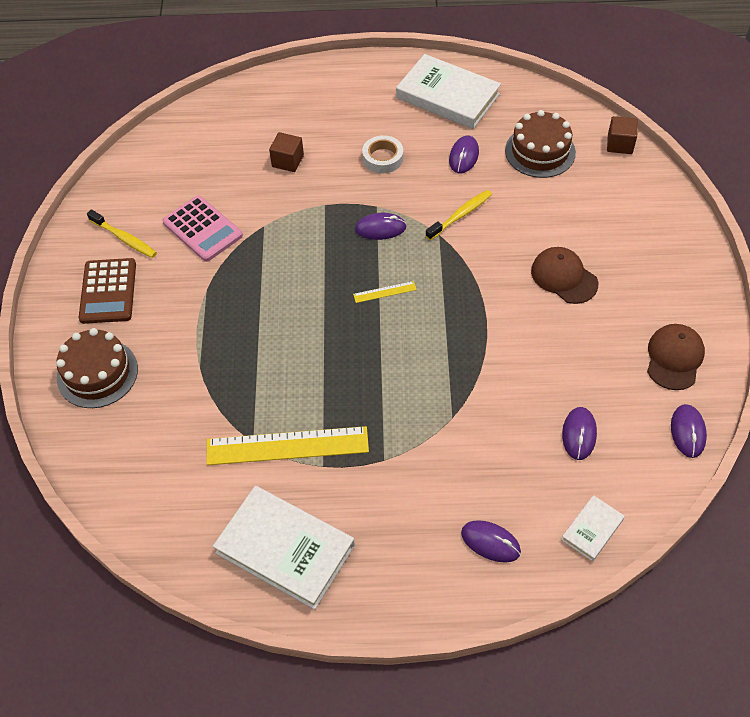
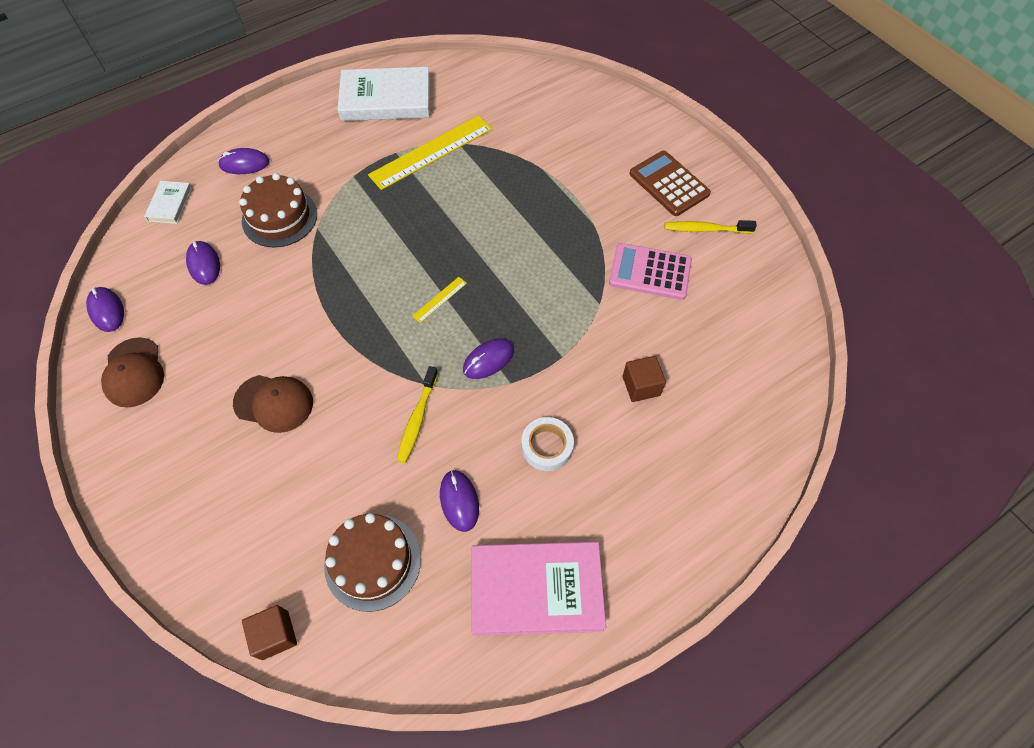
camera: 145 degrees right, 5 degrees up
brown cake [56,328,138,408] -> brown cake moved to [239,173,317,248]
white book [396,54,501,129] -> pink book [471,542,606,636]

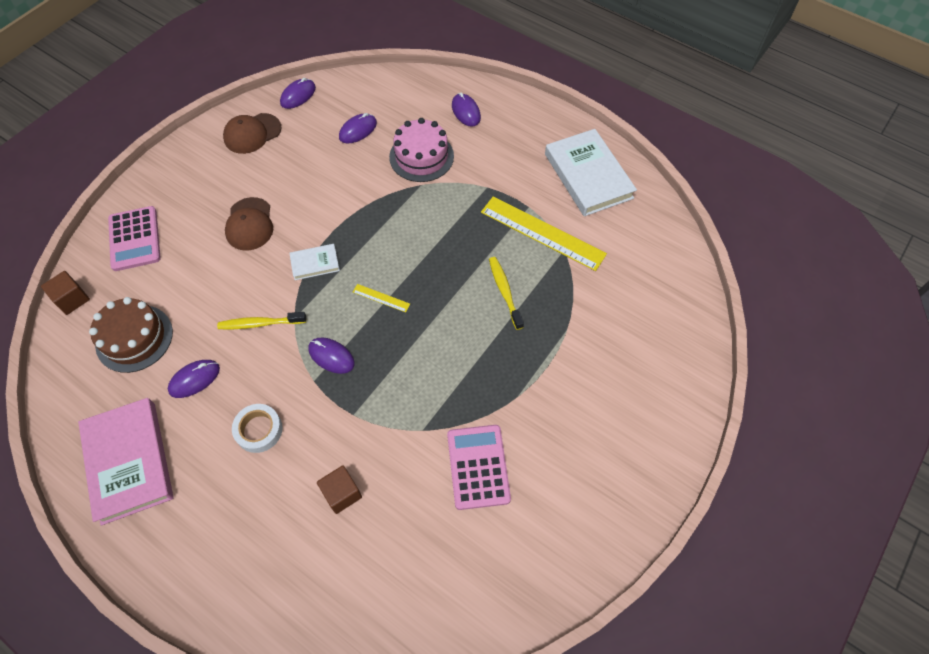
camera: 70 degrees right, 0 degrees up
white book [144,181,192,224] -> white book moved to [289,244,340,280]
brown cake [239,173,317,248] -> pink cake [389,118,454,182]
brown calculator [630,151,711,216] -> none
yellow toothbrush [664,220,757,234] -> yellow toothbrush moved to [489,257,524,330]
none -> pink calculator [108,206,161,271]

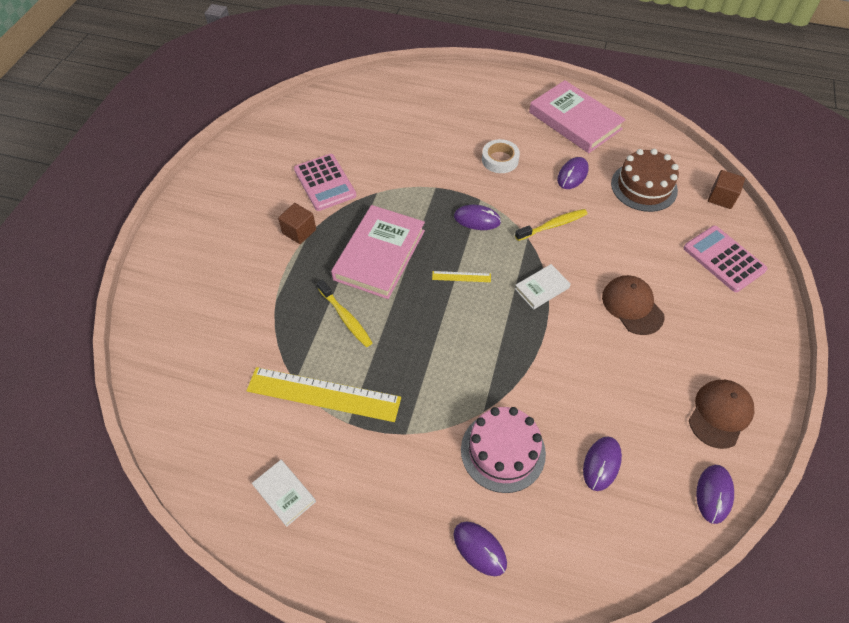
camera: 160 degrees right, 5 degrees down
brown cube [317,465,362,514] -> brown cube moved to [278,203,316,244]
white book [545,129,637,216] -> white book [252,460,316,527], size x0.49
none -> pink book [331,205,425,299]

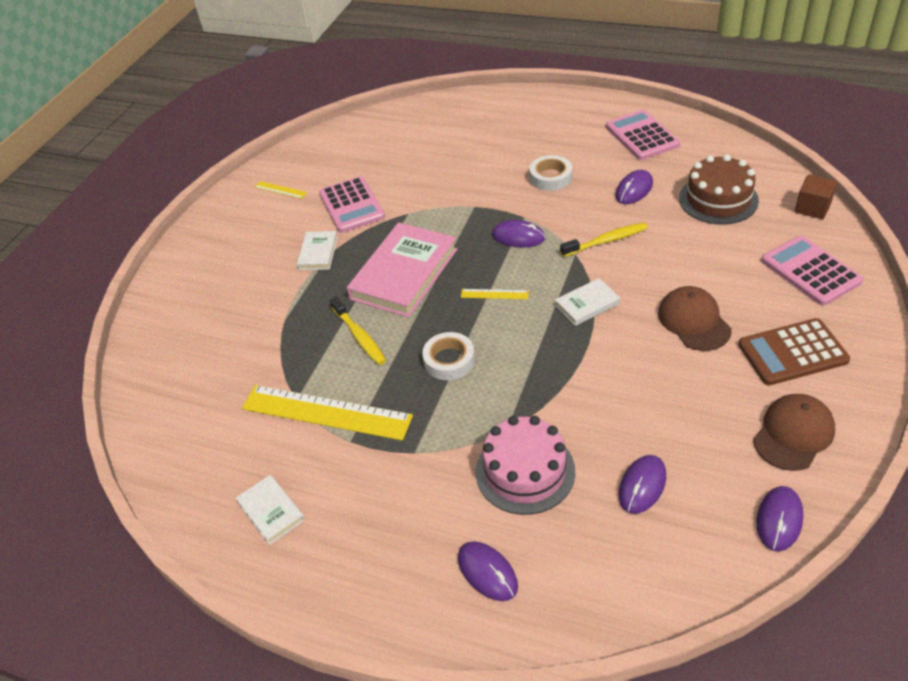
camera: 10 degrees right, 10 degrees down
brown cube [278,203,316,244] -> white book [297,231,338,270]
pink book [529,80,626,153] -> pink calculator [606,110,680,160]
none -> yellow ruler [254,181,307,199]
none -> white tape [422,332,475,380]
none -> brown calculator [738,318,850,385]

